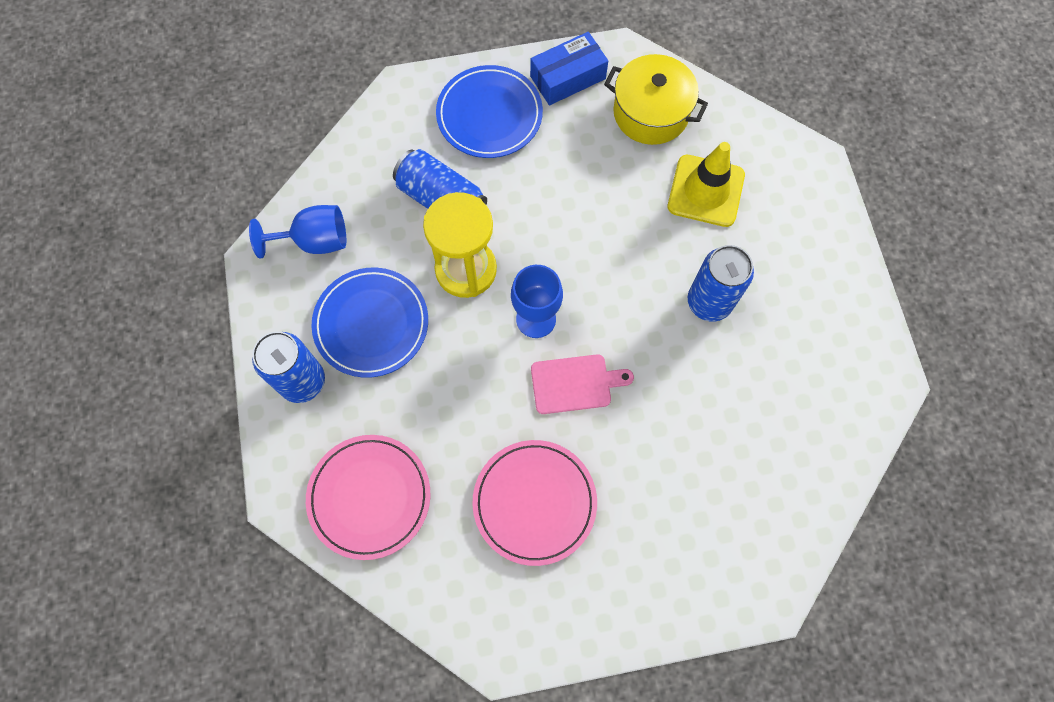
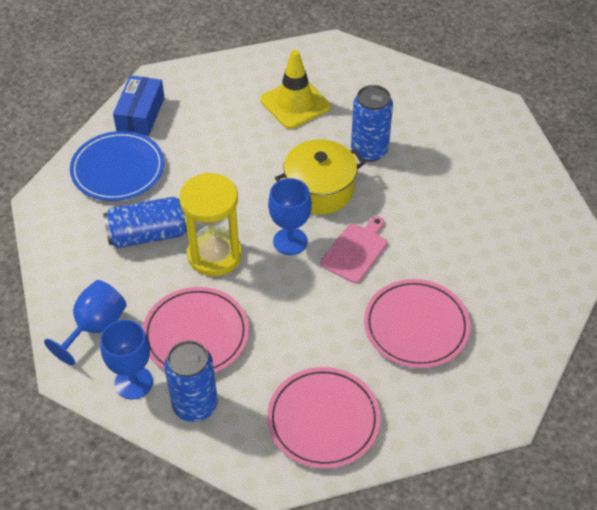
camera: 50 degrees left, 20 degrees down
blue plate [311,268,428,378] -> pink plate [143,287,249,373]
yellow pot [604,54,708,145] -> yellow pot moved to [275,139,365,214]
none -> blue goblet [100,320,153,400]

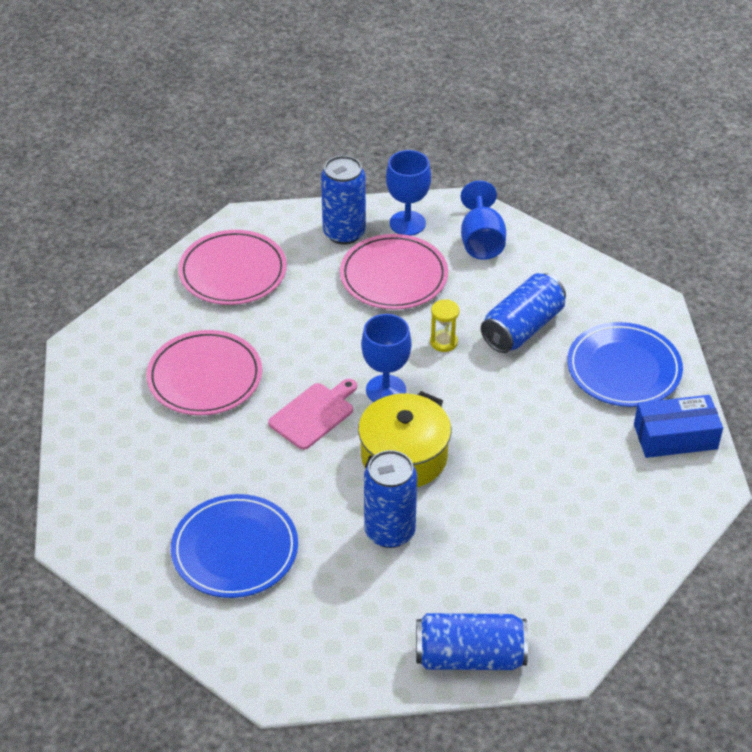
camera: 145 degrees right, 5 degrees down
blue box [113,75,165,136] -> blue box turned 75 degrees counterclockwise [634,395,723,458]
yellow hourglass [179,173,242,276] -> yellow hourglass [430,299,460,352], size x0.45
yellow traffic cone [260,50,331,129] -> none
pink cutting board [320,216,387,283] -> pink cutting board turned 135 degrees counterclockwise [268,379,357,450]
none -> blue plate [171,494,298,598]
none -> blue can [416,613,528,670]

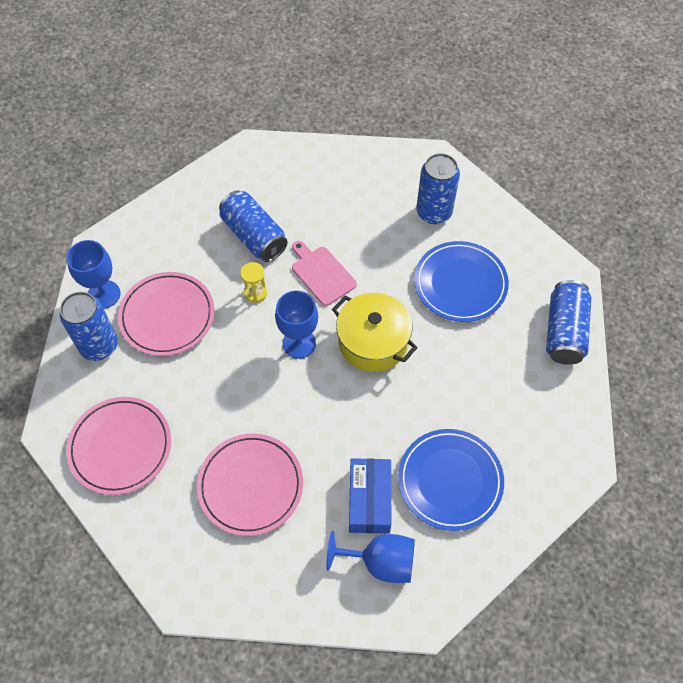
camera: 80 degrees left, 15 degrees up
pink cutting board [268,379,357,450] -> pink cutting board moved to [292,241,357,306]
blue can [364,450,417,548] -> blue can moved to [416,153,460,224]
blue goblet [461,181,506,260] -> blue goblet moved to [326,531,415,583]
blue plate [567,322,683,407] -> blue plate moved to [414,241,509,322]
blue box [634,395,723,458] -> blue box moved to [349,458,391,533]

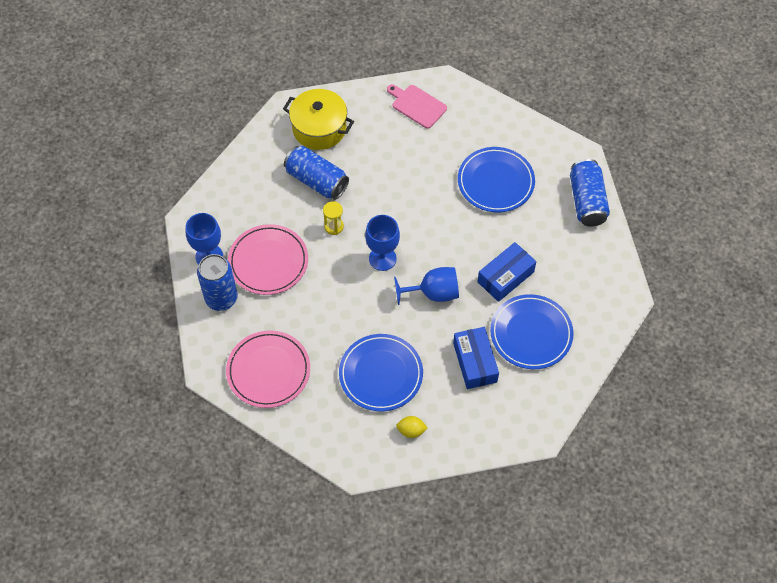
camera: 15 degrees left, 0 degrees up
pink plate [197,433,303,536] -> blue plate [339,334,423,411]
pink cutting board [292,241,357,306] -> pink cutting board moved to [387,84,447,129]
blue goblet [326,531,415,583] -> blue goblet moved to [394,267,459,305]
yellow pot [332,293,418,372] -> yellow pot moved to [283,89,354,150]
blue can [416,153,460,224] -> none
none -> yellow lemon [396,416,428,438]
none -> blue box [478,242,536,302]

